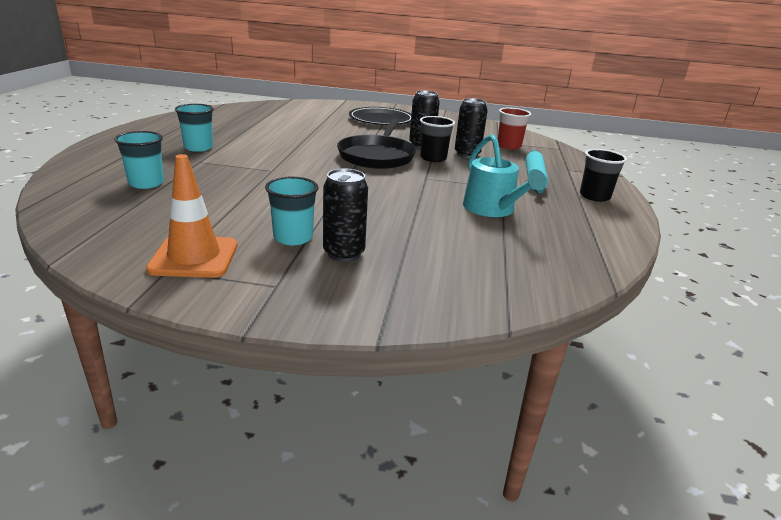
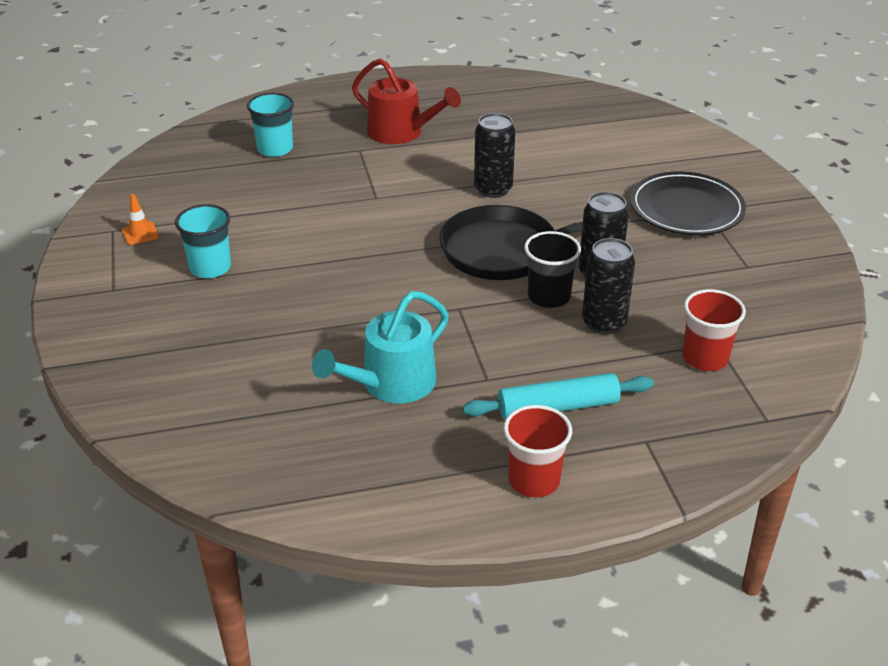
camera: 70 degrees right, 10 degrees up
orange traffic cone [146,154,238,278] -> orange traffic cone [122,194,159,245], size x0.46
turquoise cup [175,104,214,152] -> red watering can [352,58,461,144]
black can [323,168,368,262] -> black can moved to [474,113,515,198]
black cup [580,149,627,202] -> red cup [504,405,572,497]

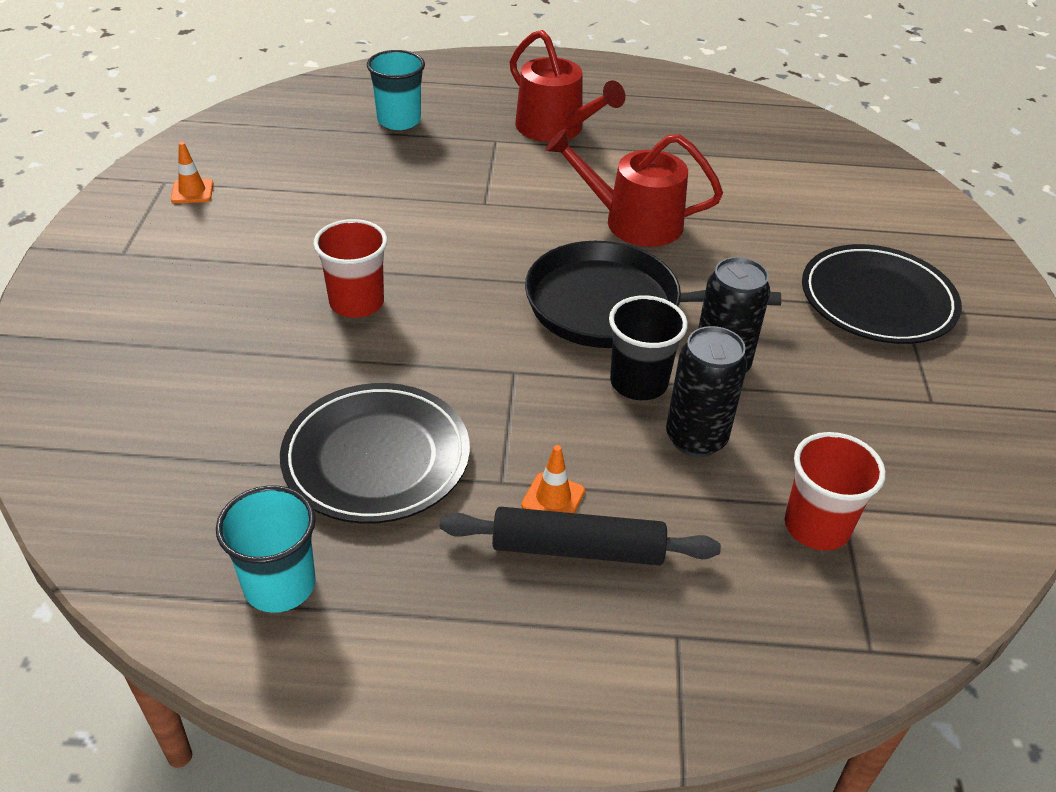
camera: 15 degrees right, 5 degrees up
turquoise cup [175,204,231,278] -> turquoise cup moved to [216,485,316,613]
turquoise watering can [312,291,449,403] -> black plate [280,383,470,524]
turquoise rolling pin [463,373,654,419] -> black rolling pin [440,507,721,565]
black can [474,113,515,198] -> red watering can [545,128,723,247]
red cup [504,405,572,497] -> red cup moved to [313,219,387,318]
none -> orange traffic cone [521,445,585,513]

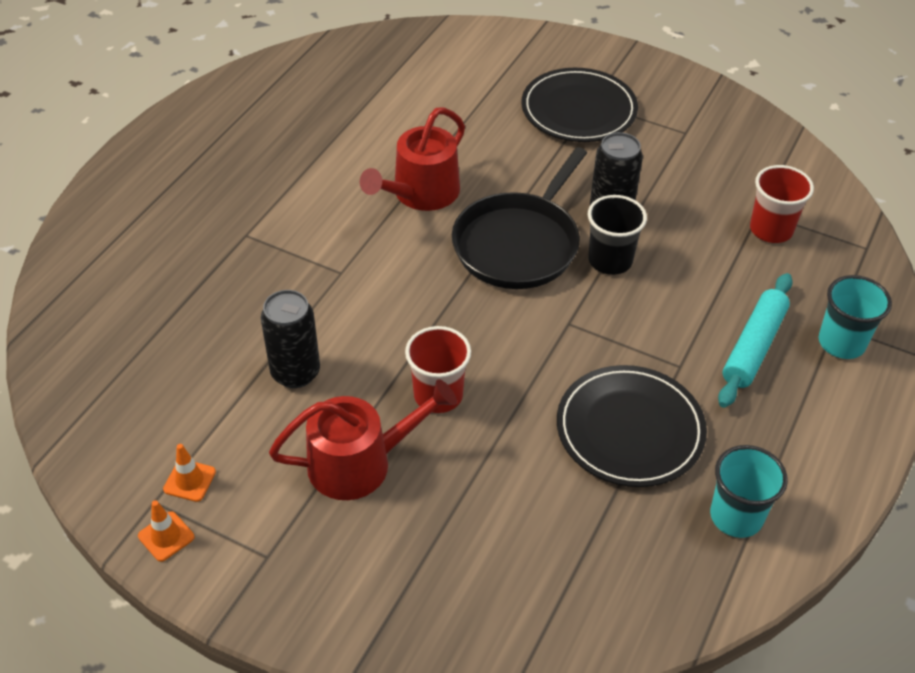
camera: 65 degrees left, 5 degrees up
turquoise cup [367,50,425,130] -> turquoise cup moved to [819,275,892,359]
black rolling pin [440,507,721,565] -> turquoise rolling pin [718,273,793,408]
red watering can [510,30,625,142] -> red watering can moved to [269,379,457,500]
orange traffic cone [521,445,585,513] -> orange traffic cone moved to [138,500,194,562]
black can [666,326,748,457] -> black can moved to [261,290,320,388]

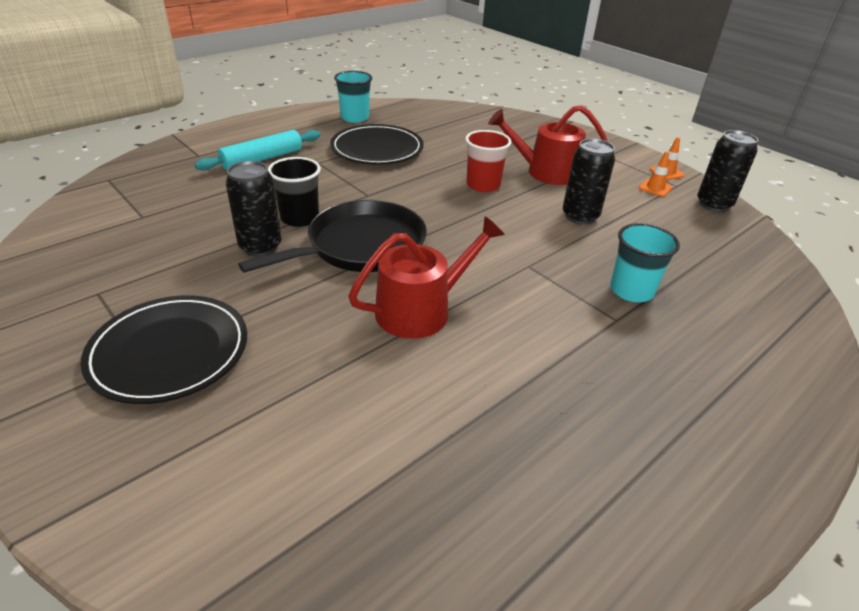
camera: 160 degrees left, 10 degrees down
red cup [750,165,814,243] -> none
turquoise cup [819,275,892,359] -> turquoise cup moved to [610,223,680,302]
none -> black can [697,130,758,212]

